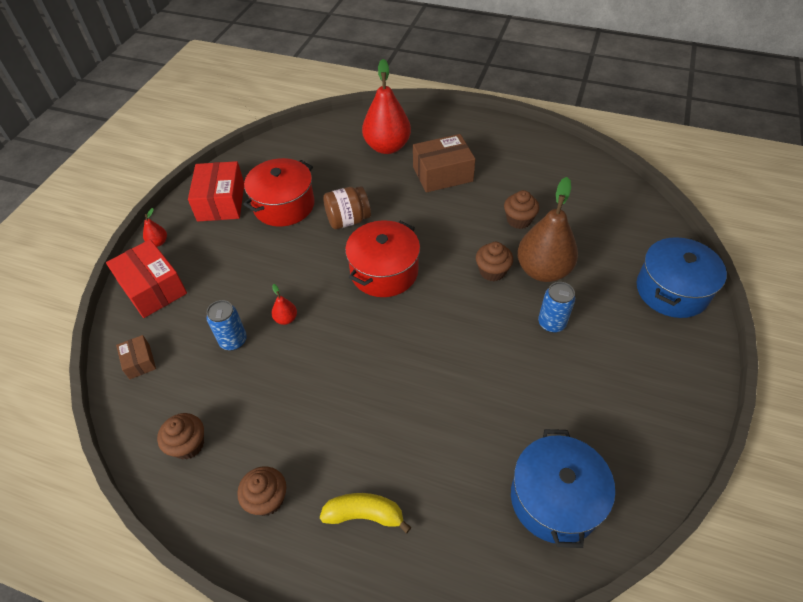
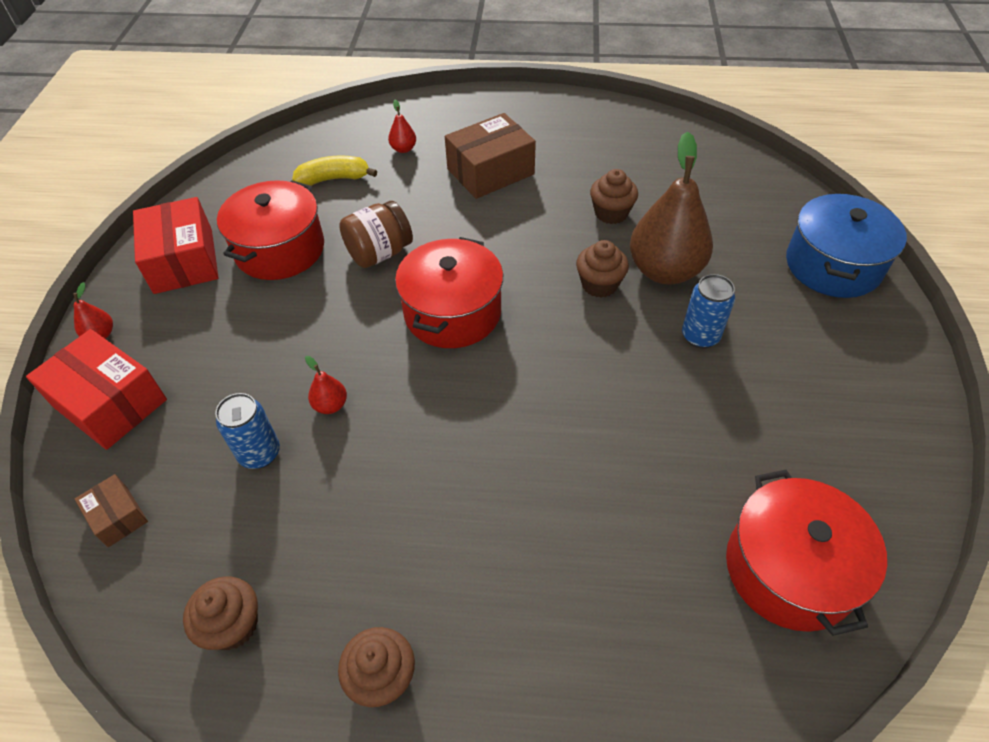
camera: 15 degrees left, 0 degrees up
yellow banana [320,493,411,533] -> yellow banana moved to [292,156,377,186]
red pear [362,59,411,154] -> red pear [388,100,416,153], size x0.42
blue pot [511,429,615,548] -> red pot [726,470,887,636]

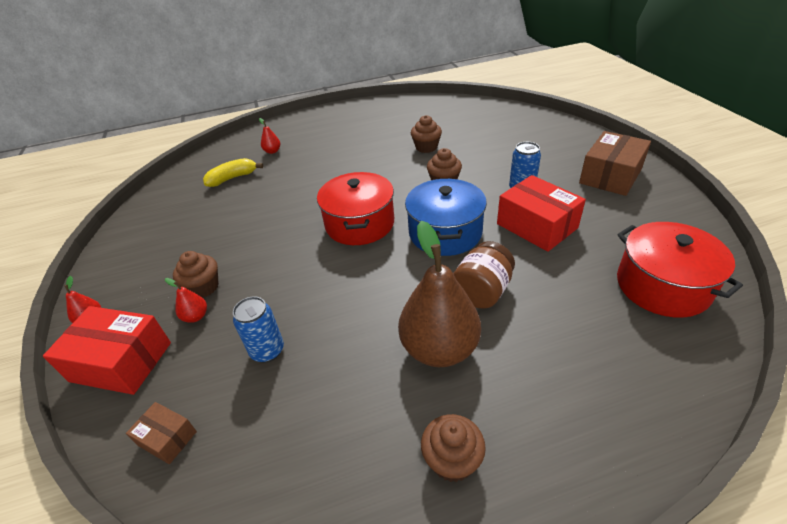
camera: 20 degrees left, 10 degrees down
red box [133,197,219,294] -> red box moved to [497,175,586,252]
brown cupcake [183,576,258,650] -> brown cupcake moved to [173,251,219,298]
red pot [217,180,324,280] -> none
red pear [305,356,347,414] -> red pear moved to [165,278,207,323]
brown jar [339,201,413,268] -> brown jar moved to [453,241,515,309]
brown box [445,113,536,199] -> brown box moved to [579,131,651,196]
brown pear [630,132,713,285] -> brown pear moved to [398,221,481,367]
blue pot [786,193,907,298] -> blue pot moved to [405,179,487,256]

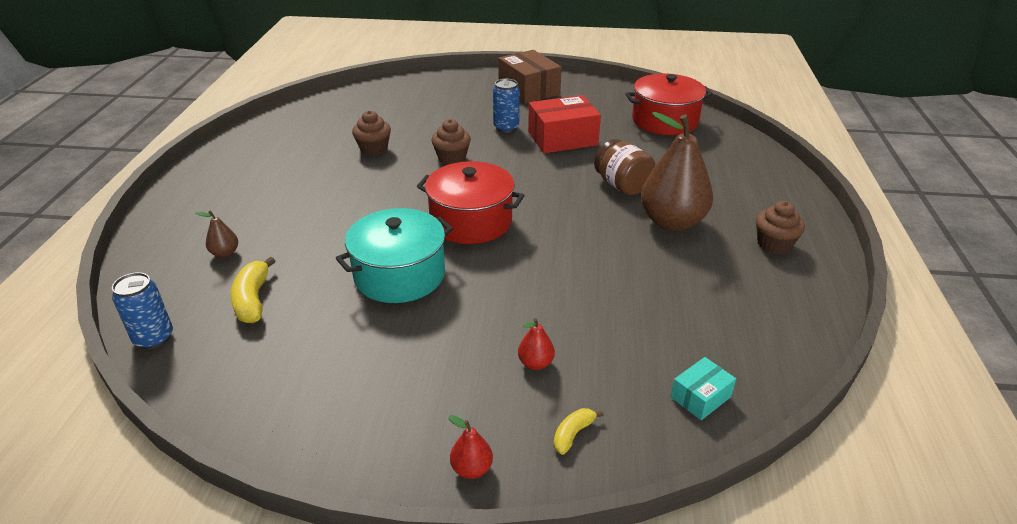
camera: 70 degrees left, 5 degrees down
red box [43,306,171,395] -> yellow banana [553,408,604,455]
brown box [126,402,197,464] -> turquoise box [671,357,736,420]
brown cupcake [173,251,219,298] -> none
blue can [233,296,284,363] -> blue can moved to [112,272,173,349]
red pear [259,118,280,154] -> brown pear [195,211,238,258]
blue pot [405,179,487,256] -> none
none -> turquoise pot [336,208,453,303]

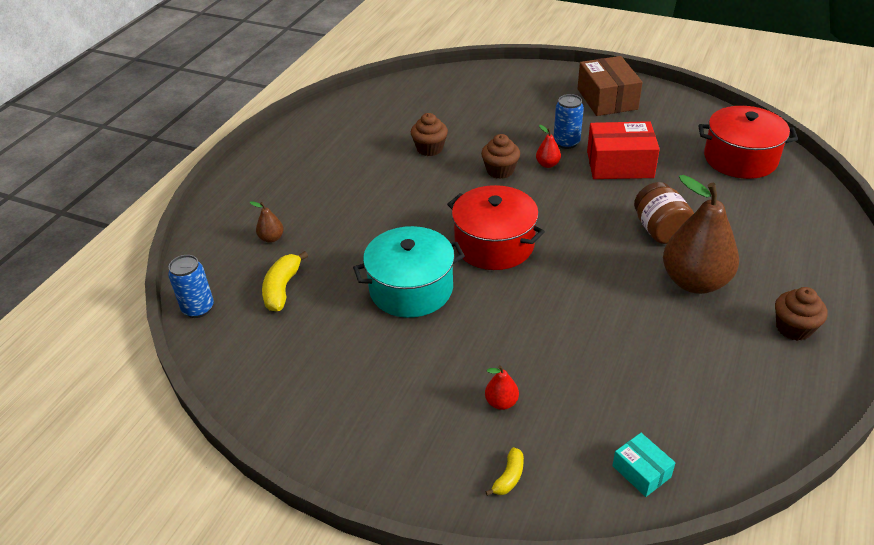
camera: 20 degrees right, 5 degrees up
red pear [448,415,493,479] -> red pear moved to [536,125,561,168]
yellow banana [553,408,604,455] -> yellow banana turned 150 degrees clockwise [485,447,524,496]
turquoise box [671,357,736,420] -> turquoise box turned 75 degrees clockwise [612,433,675,497]

